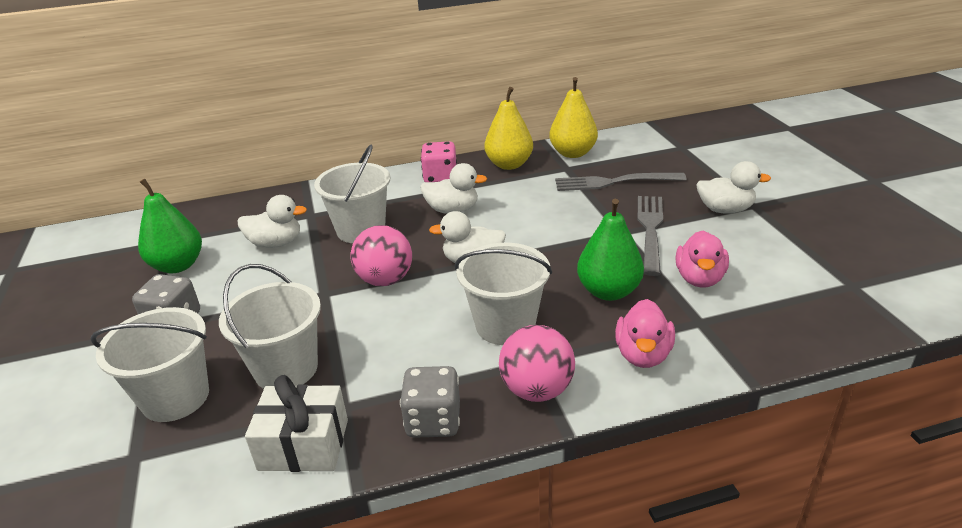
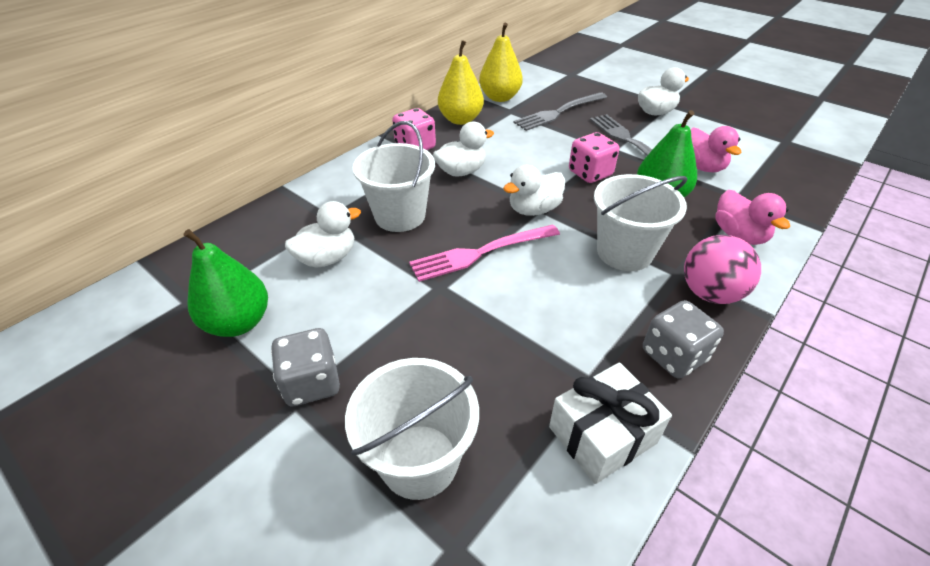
camera: 35 degrees left, 10 degrees up
white bucket [219,264,321,389] -> none
pink ball [350,225,412,286] -> pink fork [409,224,560,282]
none -> pink dice [569,132,619,183]

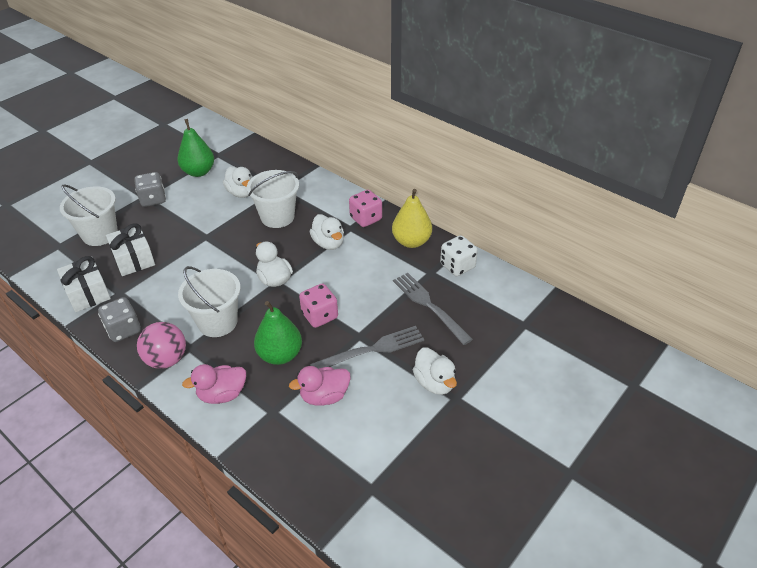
camera: 90 degrees right, 0 degrees up
pink fork [409,224,560,282] -> none
yellow pear [479,22,523,102] -> white dice [440,235,478,276]
none -> white gift [106,223,155,276]

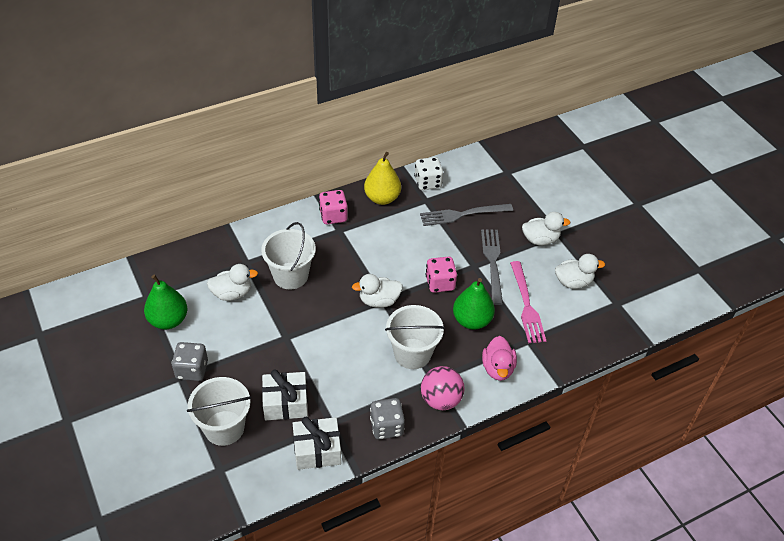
camera: 70 degrees left, 5 degrees up
pink duck [289,366,351,406] -> pink fork [510,261,546,343]
white duck [310,214,344,250] -> white duck moved to [555,254,605,289]

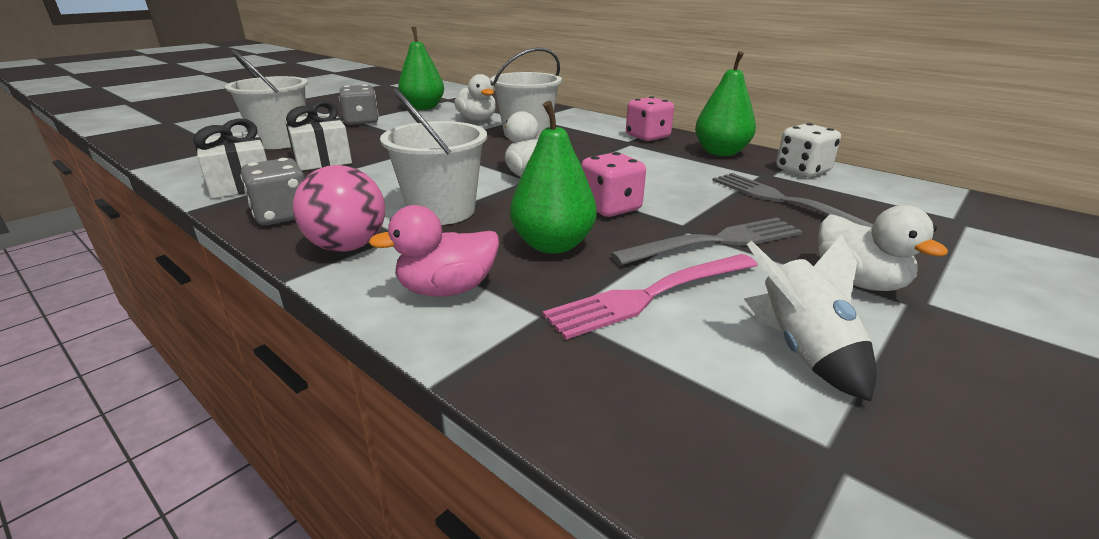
camera: 70 degrees right, 20 degrees down
yellow pear [364,152,401,205] -> green pear [695,51,756,156]
white duck [555,254,605,289] -> white rocket [744,234,877,401]

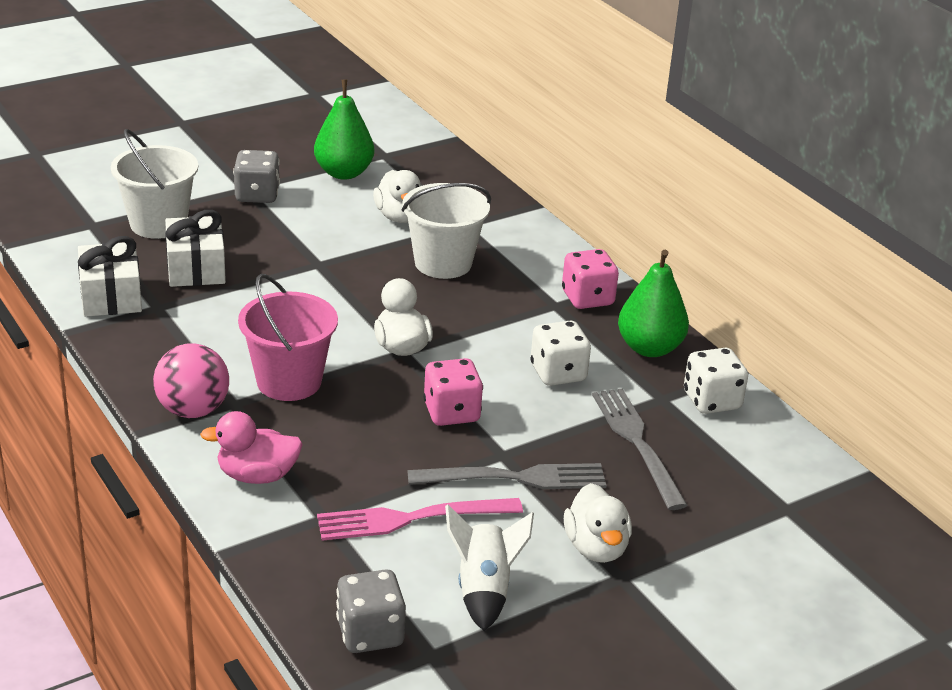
camera: 15 degrees right, 5 degrees up
grey dice [240,158,305,225] -> grey dice moved to [336,569,406,653]
white bucket [380,89,487,225] -> pink bucket [238,274,338,401]
green pear [510,101,597,254] -> none
none -> white dice [531,321,591,386]

